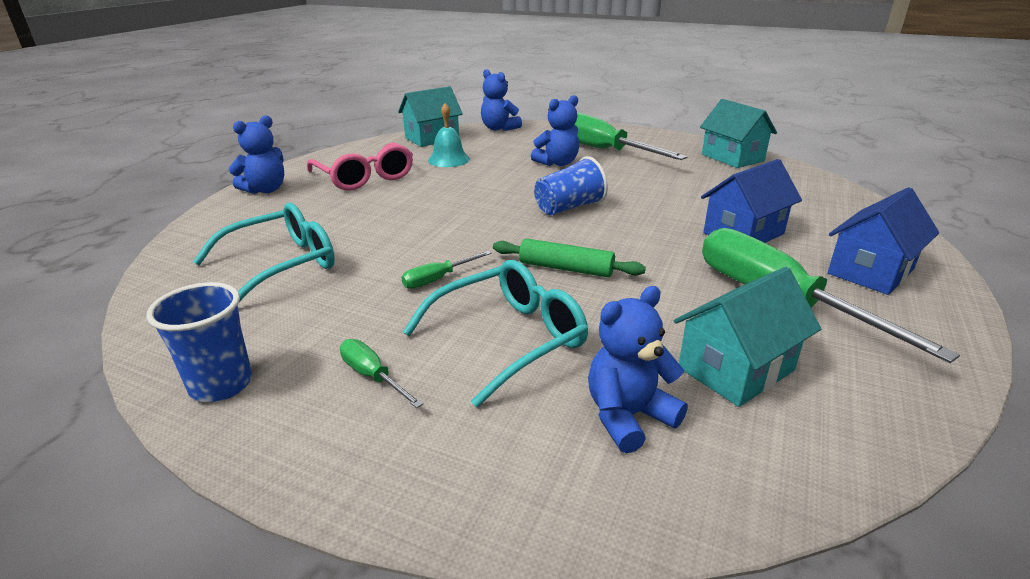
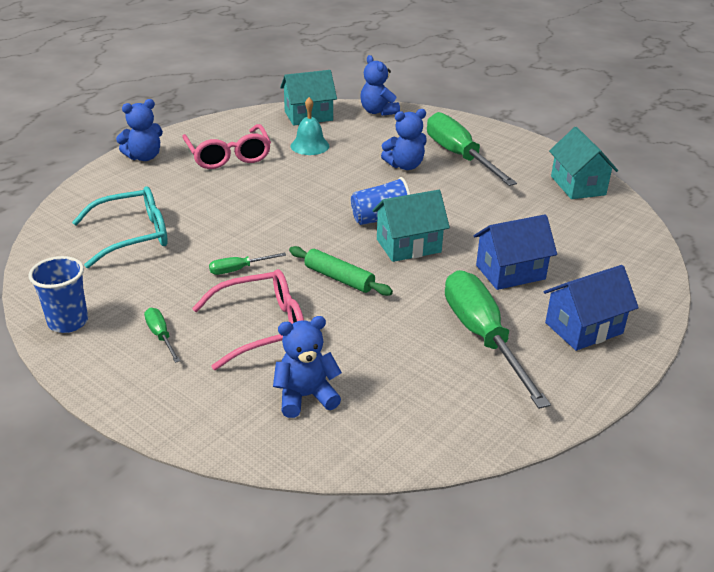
camera: 15 degrees right, 5 degrees up
turquoise glasses [403,260,588,407] -> pink glasses [192,269,304,370]
turquoise house [674,267,821,407] -> turquoise house moved to [372,190,450,262]

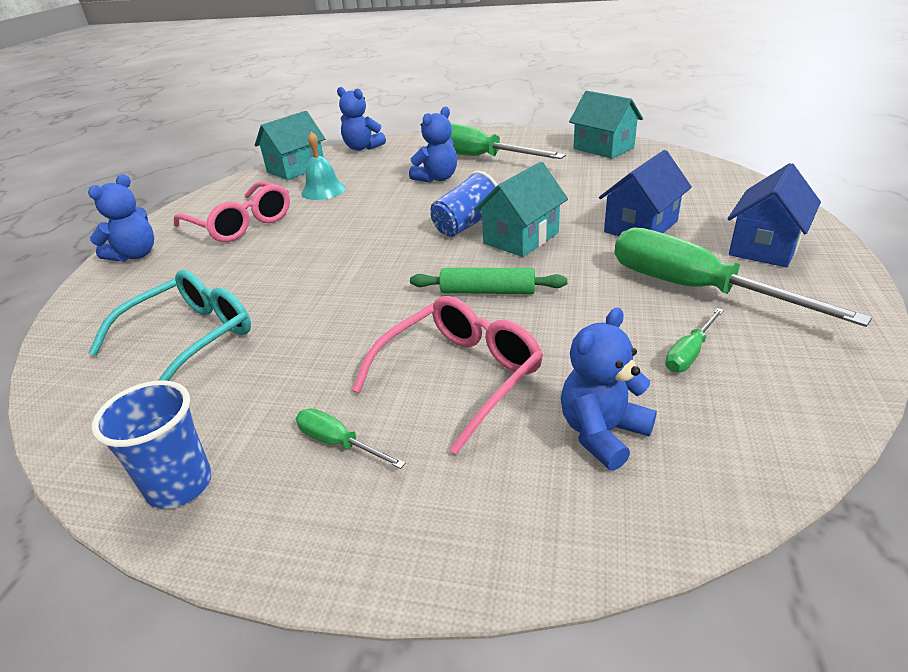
camera: 25 degrees left, 0 degrees up
green screwdriver [209,253,286,275] -> green screwdriver moved to [665,308,724,372]

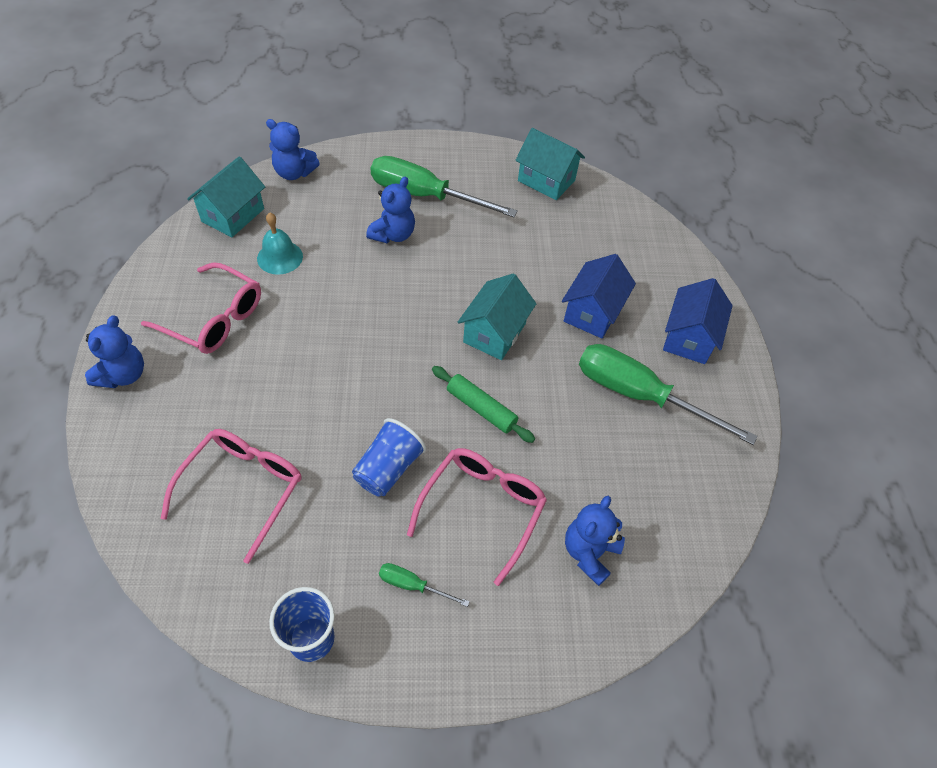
camera: 20 degrees left, 20 degrees up
turquoise glasses [88,270,251,381] -> pink glasses [160,429,302,564]
green rolling pin [410,268,567,294] -> green rolling pin turned 45 degrees clockwise [432,366,535,443]
blue cup [431,171,498,237] -> blue cup moved to [352,418,427,497]
green screwdriver [665,308,724,372] -> none

